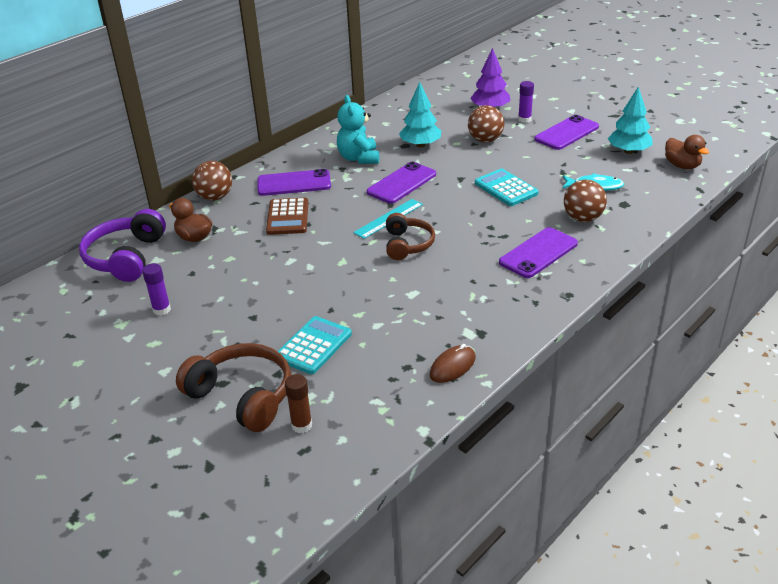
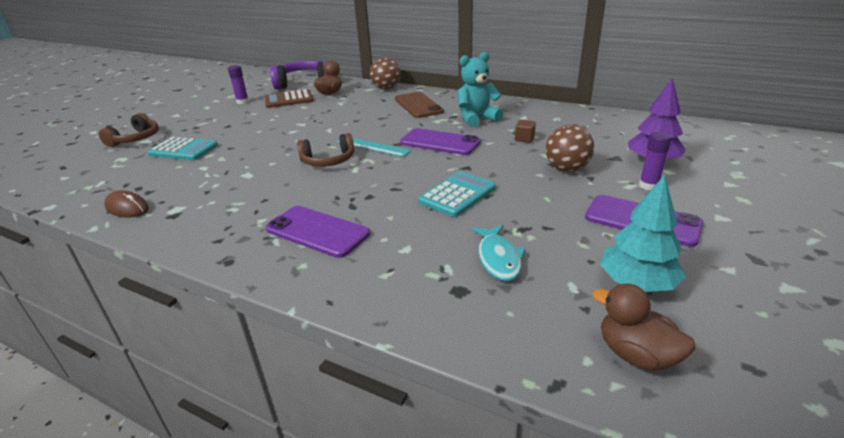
camera: 75 degrees right, 5 degrees down
brown headphones [176,343,291,432] -> brown headphones [99,113,159,147], size x0.66
purple phone [258,169,331,196] -> brown phone [395,92,444,118]
brown calculator [266,198,308,235] -> brown calculator moved to [265,89,313,108]
brown glue stick [285,374,312,433] -> none
turquoise tree [399,82,441,147] -> brown cube [515,120,536,143]
brown ball [564,180,607,222] -> none
brown duck [665,135,709,169] -> brown duck turned 90 degrees clockwise [592,283,695,371]

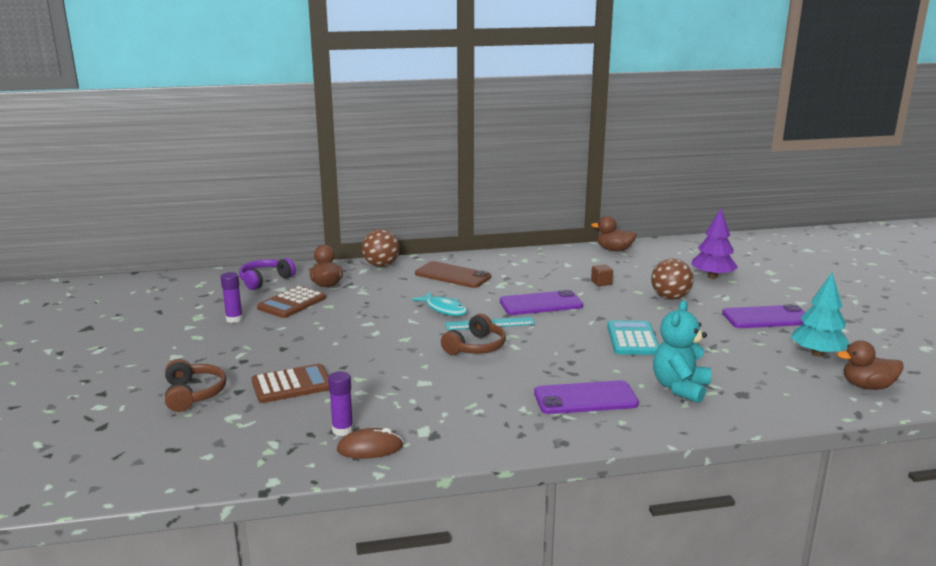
camera: 40 degrees left, 10 degrees down
turquoise calculator [148,137,218,160] -> brown calculator [252,364,329,403]
purple headphones [270,61,328,90] -> purple headphones [239,258,296,290], size x0.66
turquoise teddy bear [458,52,503,127] -> turquoise teddy bear moved to [653,300,711,403]
turquoise fish [471,225,526,281] -> turquoise fish moved to [412,292,467,316]
purple glue stick [639,132,672,190] -> purple glue stick moved to [328,371,353,436]
none -> brown duck [591,216,637,251]

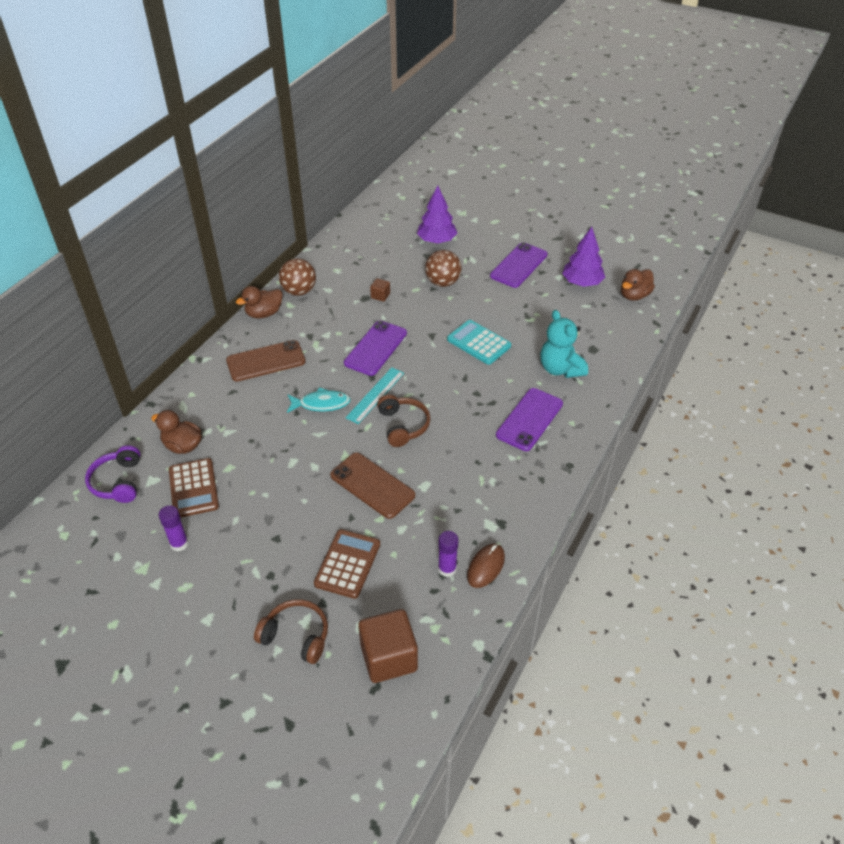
camera: 50 degrees left, 25 degrees up
brown ball [362,229,400,267] -> brown ball moved to [279,258,316,296]
brown duck [591,216,637,251] -> brown duck moved to [236,286,283,319]
turquoise tree [791,273,850,357] -> purple tree [562,227,605,287]
none -> brown phone [330,453,415,519]
none -> brown cube [358,609,418,683]

